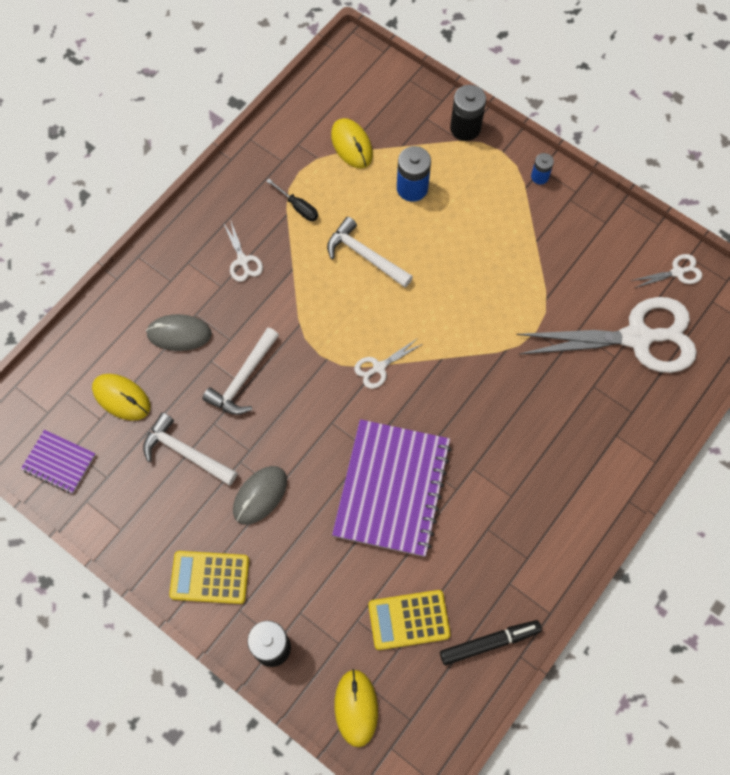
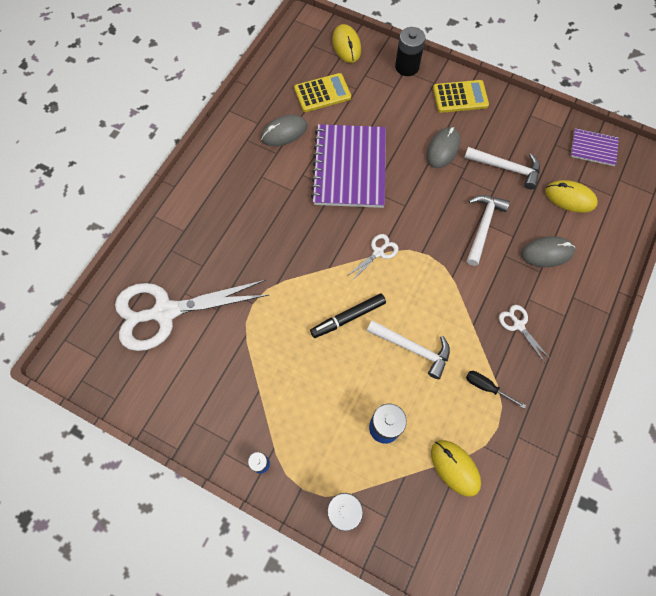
camera: 170 degrees right, 0 degrees up
black marker [440,620,542,665] -> black marker moved to [310,294,386,338]
white scissors [631,254,702,288] -> none
none -> grey mouse [261,115,308,146]

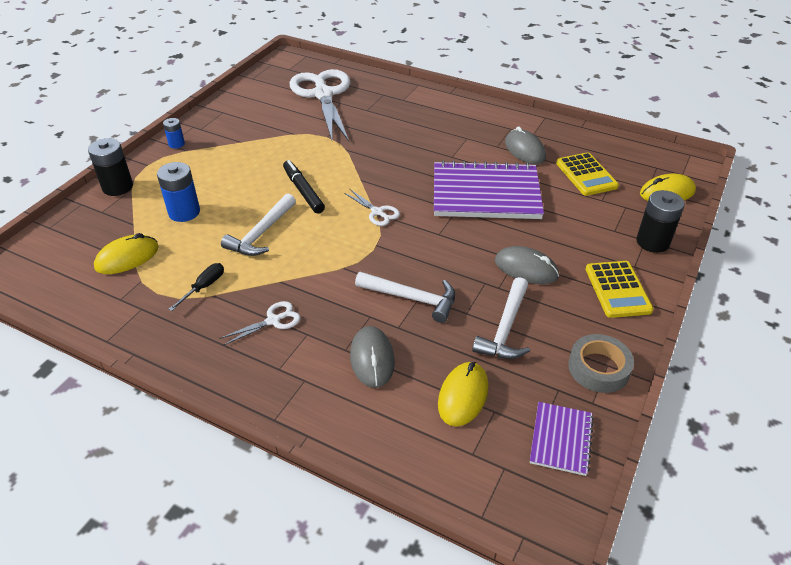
camera: 90 degrees right, 25 degrees down
none -> grey tape [568,334,634,393]

